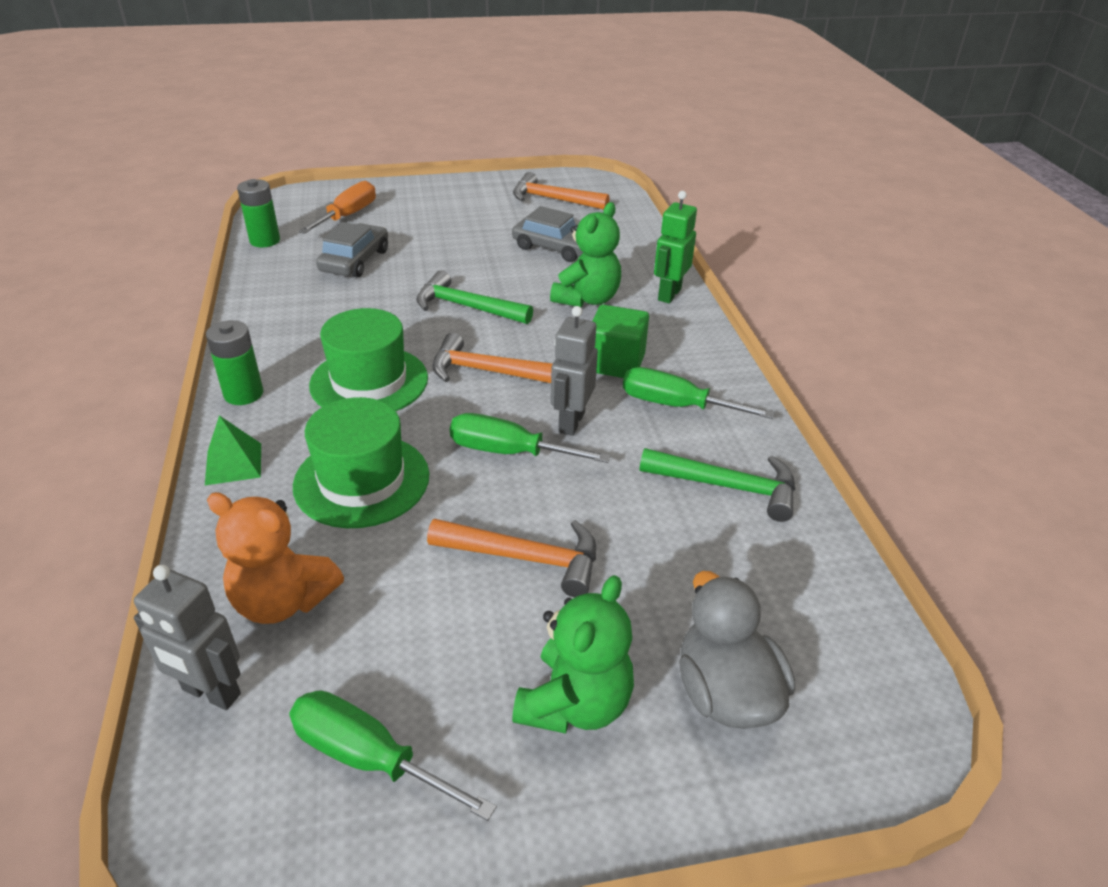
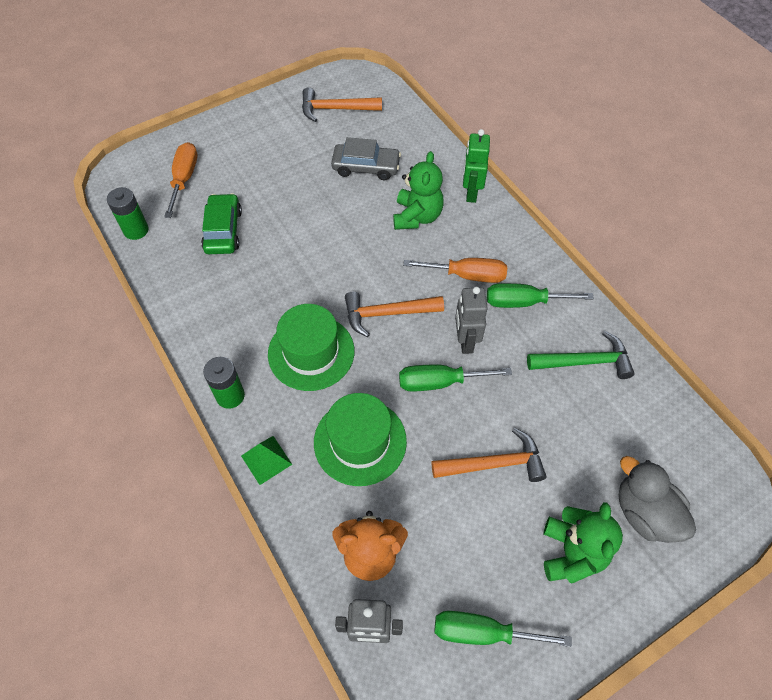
camera: 20 degrees left, 20 degrees up
grey car [316,222,388,278] -> green car [201,193,242,254]
green hammer [416,270,533,324] -> none
green cube [593,304,649,378] -> orange screwdriver [403,258,507,283]

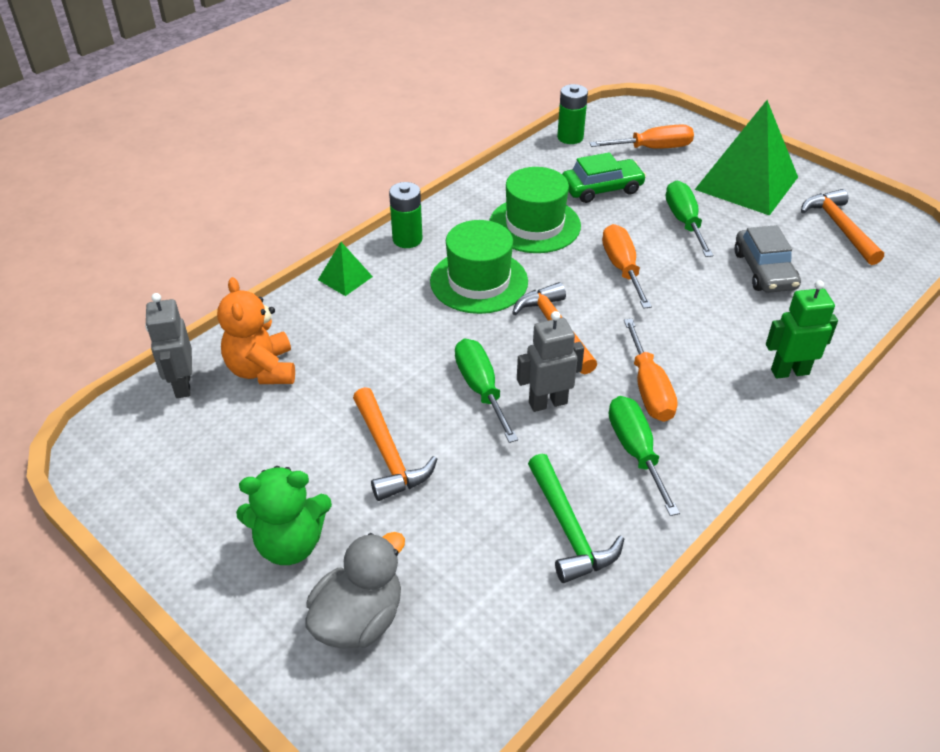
camera: 75 degrees right, 15 degrees down
green hat [314,393,407,486] -> green hat moved to [490,167,581,253]
green teddy bear [393,151,444,230] -> none
green screwdriver [434,611,572,647] -> green screwdriver moved to [666,181,713,257]
none -> orange screwdriver [602,224,652,309]
none -> green pyramid [695,100,798,216]

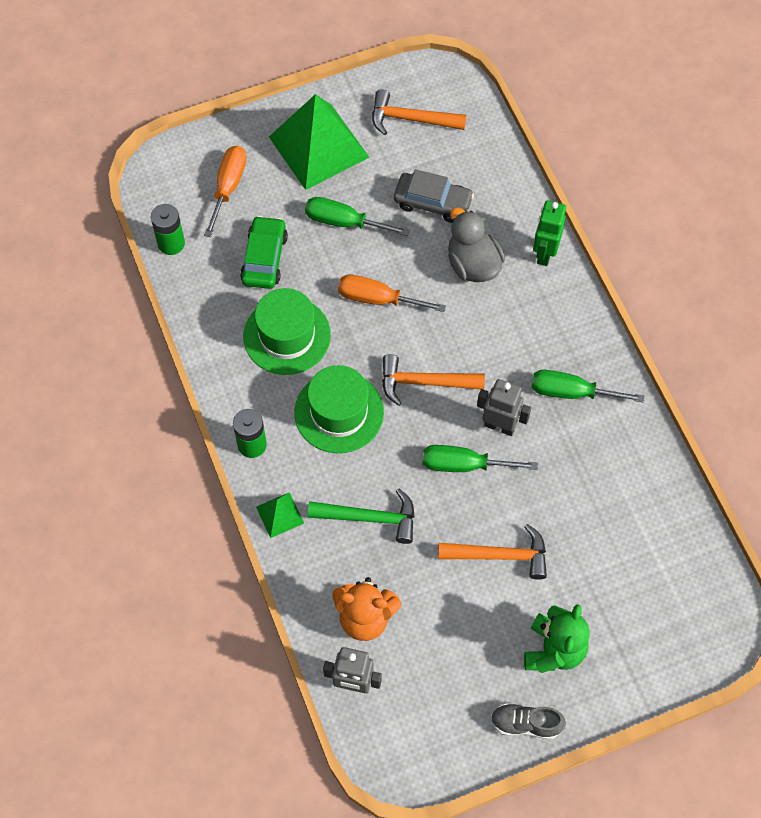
camera: 65 degrees left, 20 degrees up
grey duck [305,532,405,649] -> grey duck moved to [448,207,505,282]
grey robot [517,311,584,412] -> grey robot turned 105 degrees clockwise [477,379,531,436]
green hammer [528,454,624,583] -> green hammer moved to [308,489,415,544]
orange screwdriver [624,319,677,422] -> none
none -> grey shoe [491,703,566,739]

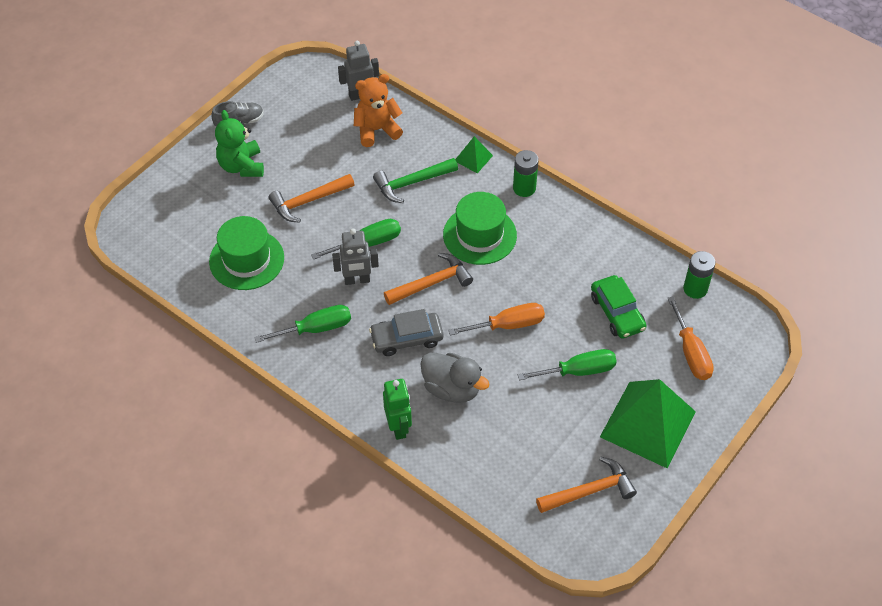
camera: 150 degrees right, 10 degrees down
green hat [243,288,331,375] -> green hat moved to [209,216,284,290]
grey car [394,169,474,223] -> grey car moved to [369,309,443,356]

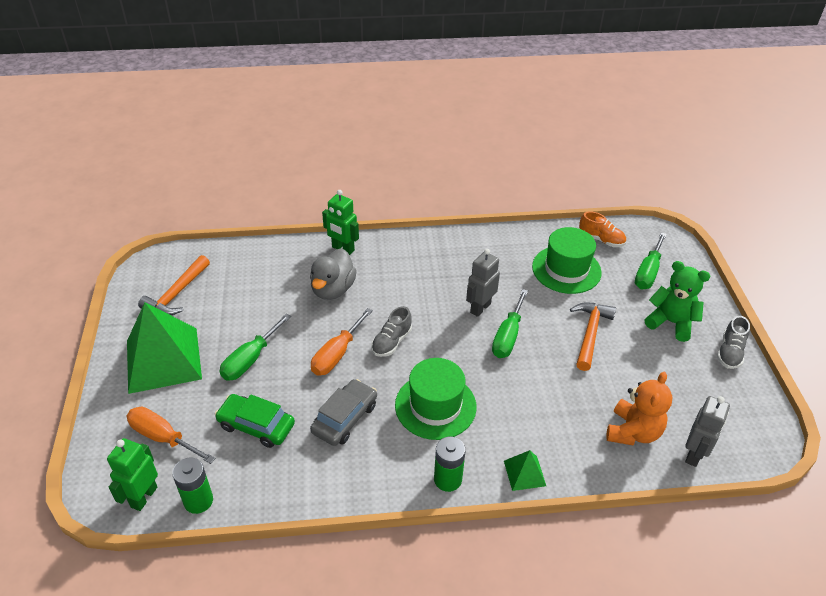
camera: 135 degrees right, 10 degrees down
green screwdriver [254,305,351,343] -> green screwdriver moved to [635,232,667,289]
grey car [369,309,443,356] -> grey car moved to [310,379,377,446]
green hammer [373,158,458,203] -> none
orange hammer [384,253,473,305] -> none
grey duck [420,353,489,403] -> grey duck turned 60 degrees counterclockwise [310,248,357,300]
none -> green robot [107,438,158,511]
none -> grey shoe [371,306,412,357]
none -> orange shoe [579,211,626,247]

